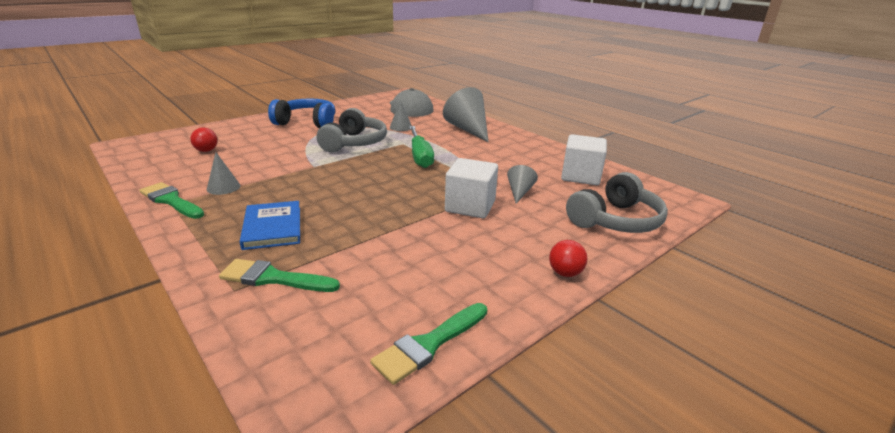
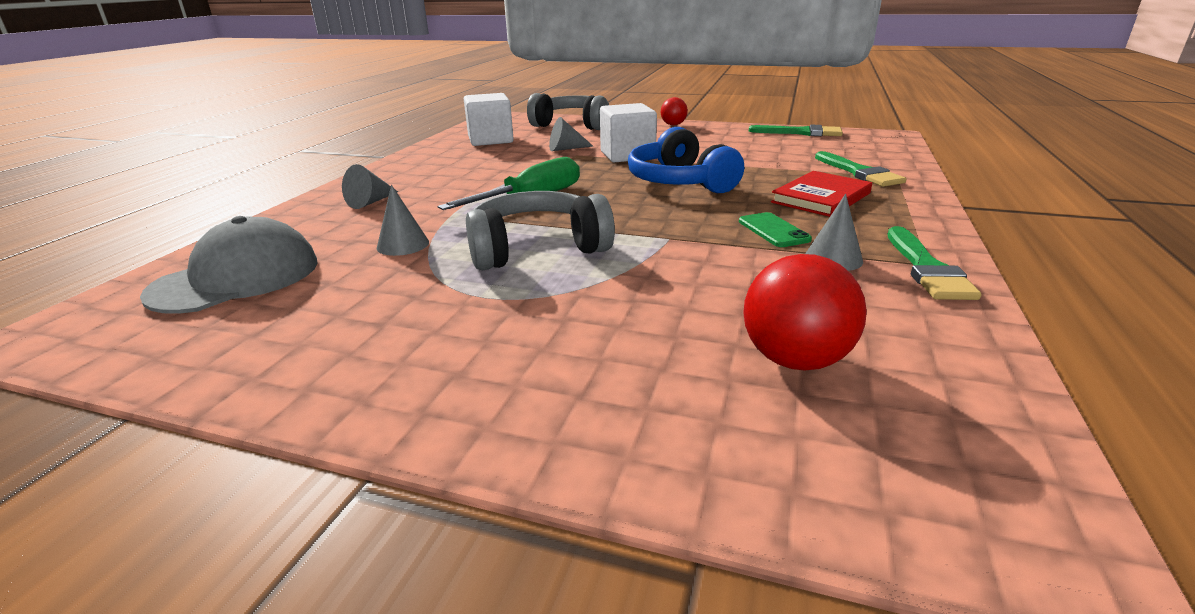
camera: 120 degrees left, 0 degrees up
red ball [190,127,217,152] -> red ball [743,254,867,371], size x1.68
blue book [240,201,300,250] -> red book [771,171,872,217]
blue headphones [268,98,335,128] -> blue headphones moved to [628,127,744,193]
grey cone [443,87,489,142] -> grey cone [342,164,398,209], size x0.51
none -> green phone [739,212,812,247]

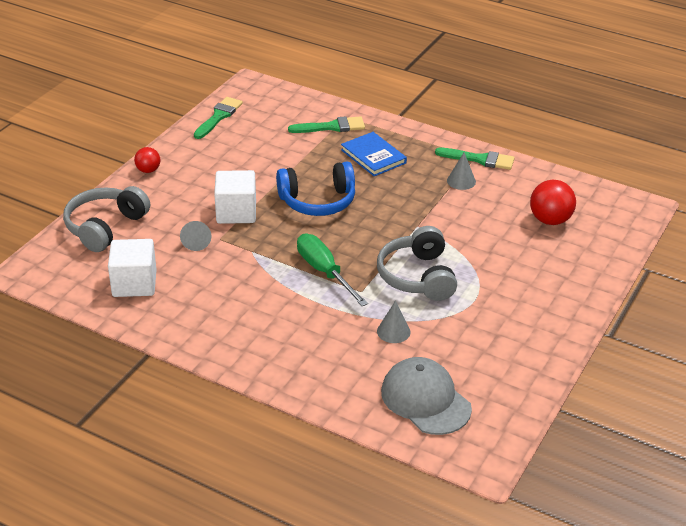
camera: 80 degrees left, 10 degrees up
grey cone [342,164,398,209] -> none
green phone [739,212,812,247] -> none
red book [771,171,872,217] -> blue book [341,132,407,176]

